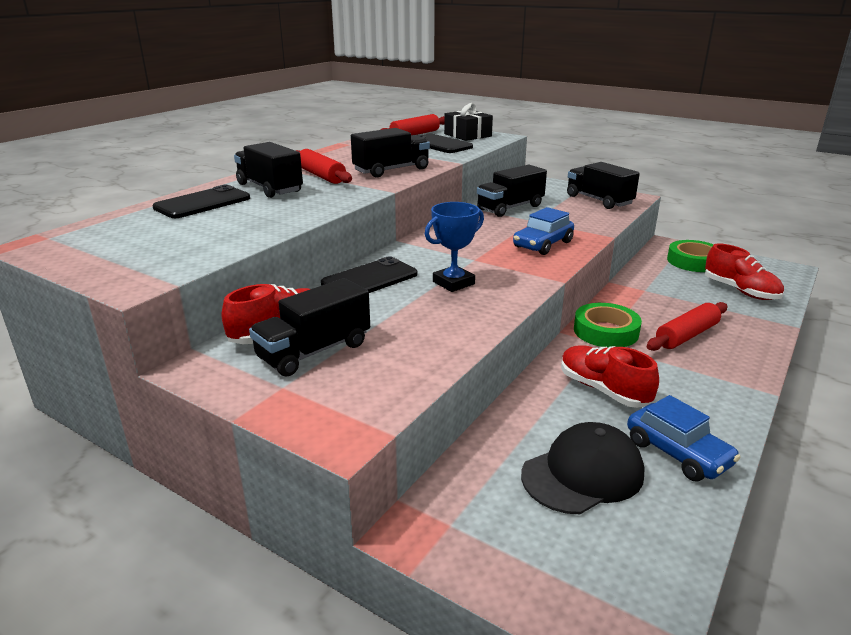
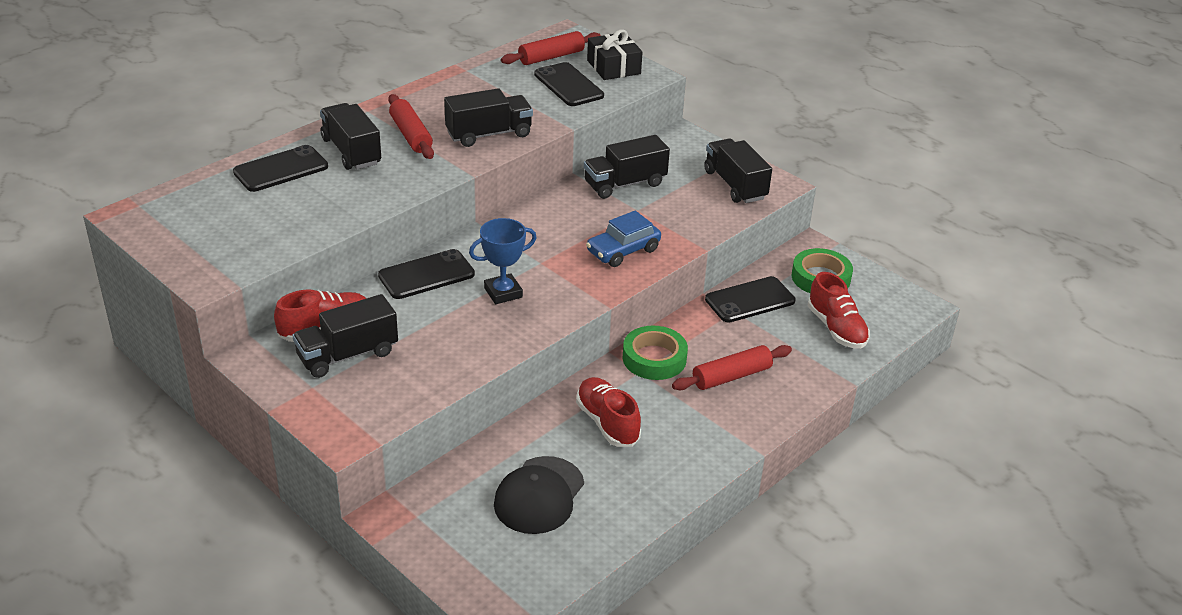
camera: 10 degrees right, 10 degrees up
black cap [521,422,644,514] -> black cap turned 135 degrees clockwise [494,456,584,534]
blue car [627,395,741,481] -> none
none -> black phone [705,276,795,323]

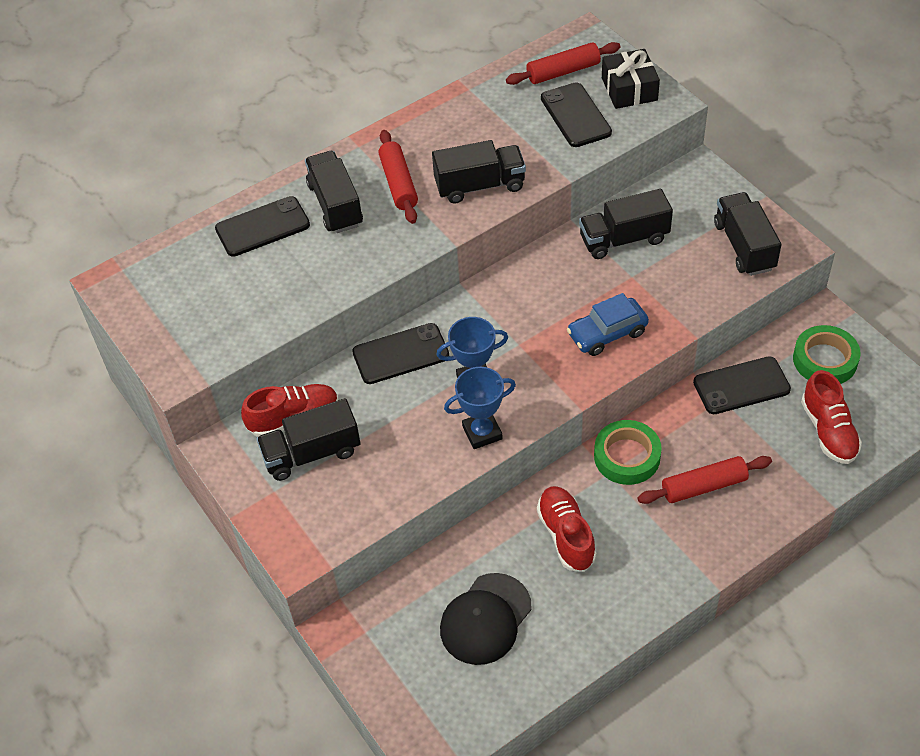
camera: 15 degrees right, 15 degrees up
none -> blue trophy [444,367,516,449]

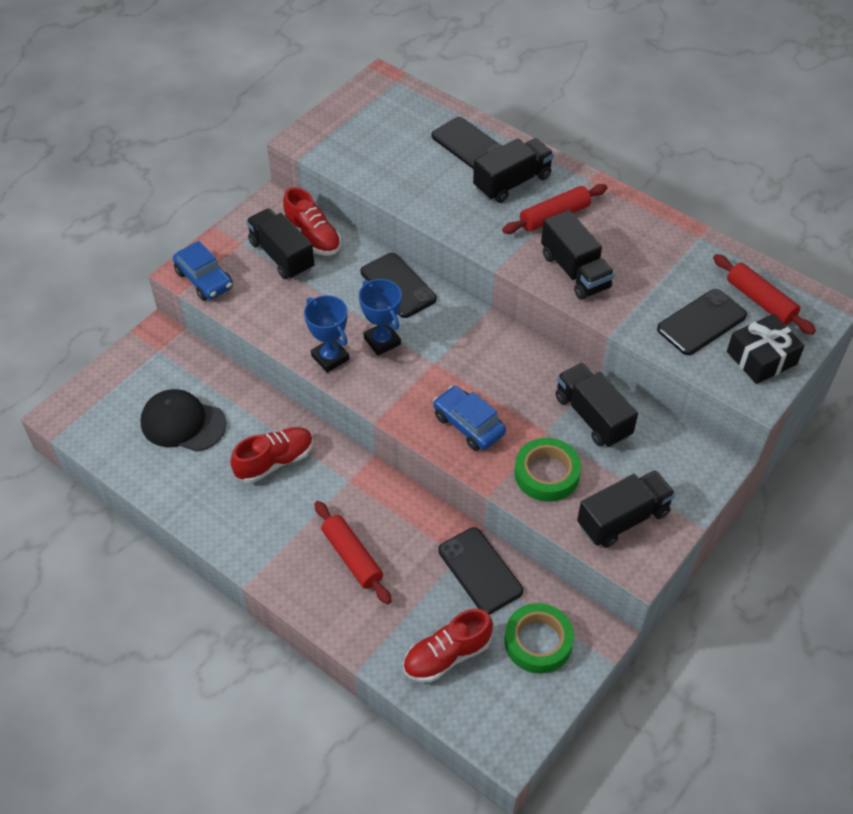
camera: 70 degrees right, 0 degrees up
green tape [594,420,662,485] -> green tape moved to [514,438,581,502]
none -> blue car [173,241,233,301]

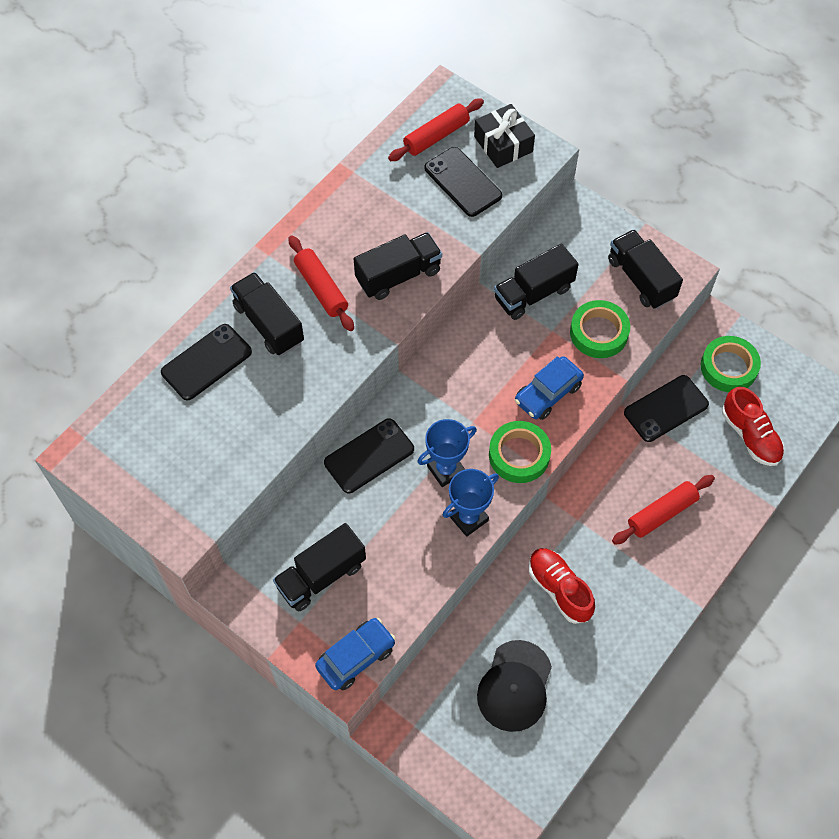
camera: 90 degrees left, 10 degrees up
red shoe [283,187,341,256] -> none
none -> green tape [489,421,551,483]

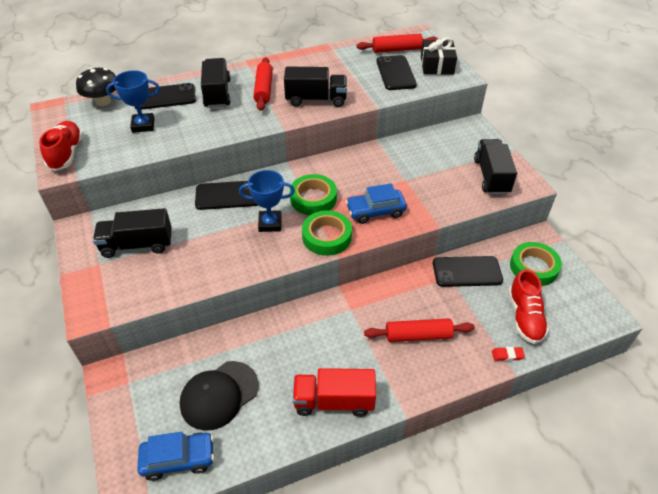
camera: 30 degrees right, 15 degrees down
blue car [315,618,396,690] -> blue car moved to [137,432,214,481]
blue trophy [443,469,499,537] -> blue trophy moved to [106,70,160,133]
black truck [494,243,579,320] -> none
red shoe [529,548,595,624] -> red shoe moved to [39,121,83,171]
green tape [570,300,630,358] -> green tape moved to [290,174,337,215]
none -> black mushroom [76,67,116,106]
none -> red truck [293,368,376,417]
none -> red eraser [492,347,525,361]

